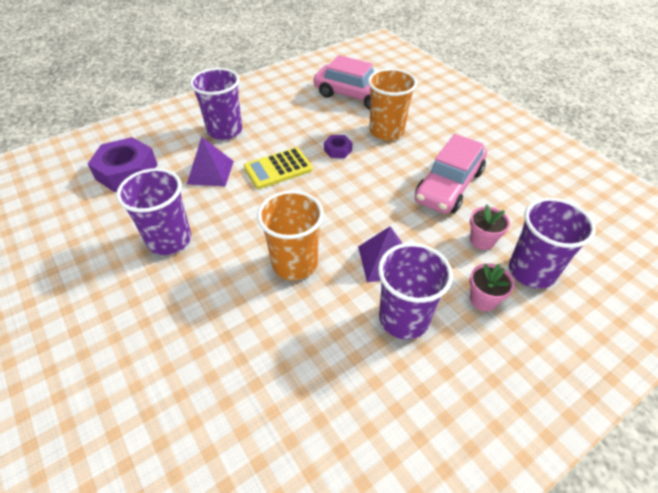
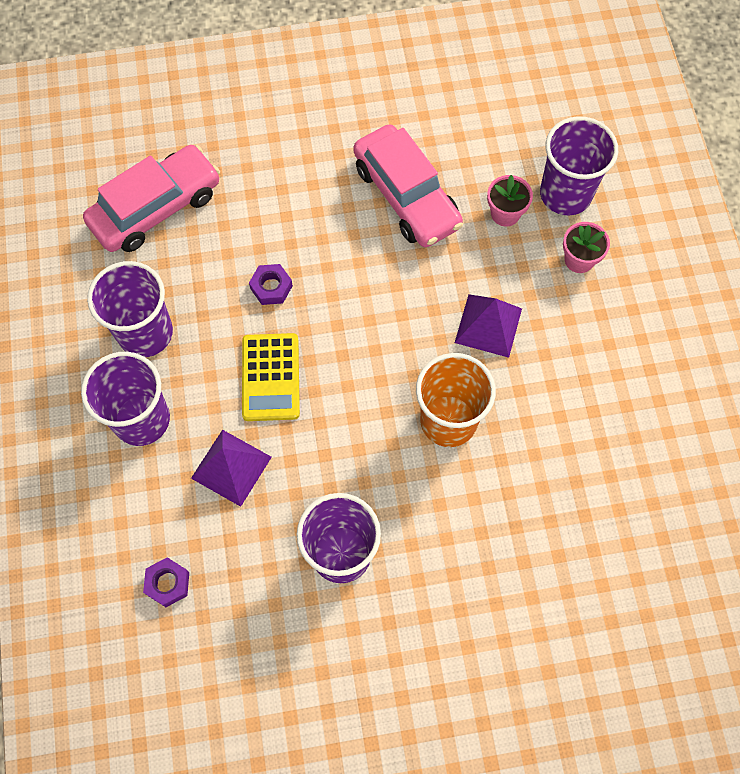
camera: 65 degrees left, 20 degrees up
purple nut [88,137,157,192] -> purple nut [143,557,189,607], size x0.49
orange cup [368,68,417,140] -> none
purple cup [378,243,453,339] -> purple cup moved to [87,261,173,357]

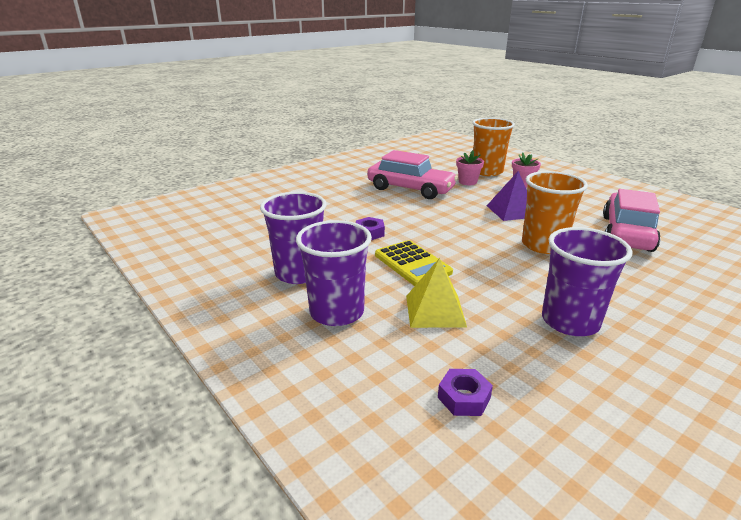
camera: 30 degrees left, 40 degrees down
pink car [83,145,220,252] -> pink car moved to [603,189,661,252]
purple pyramid [191,430,272,507] -> yellow pyramid [406,258,467,328]
purple cup [540,116,618,215] -> orange cup [472,118,515,176]

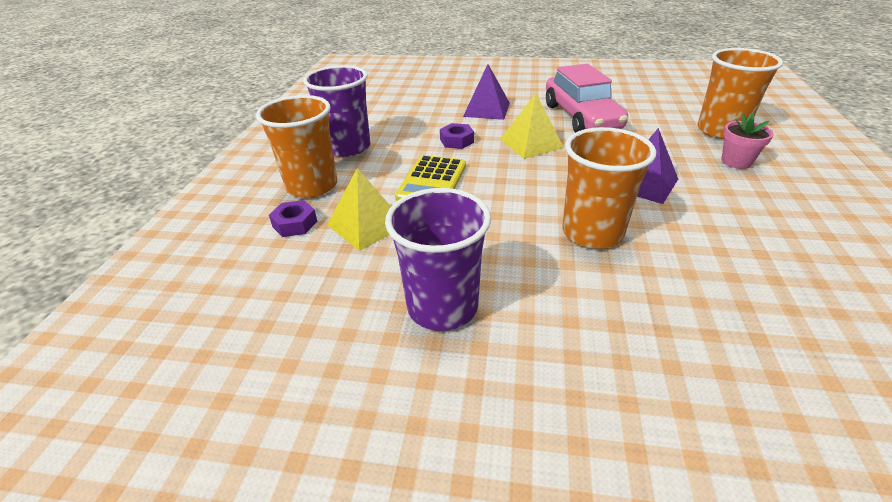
camera: 50 degrees right, 10 degrees up
purple cup [296,220,372,326] -> orange cup [256,95,337,198]
purple nut [438,369,493,416] -> purple nut moved to [269,200,317,237]
pink flower pot [456,150,484,185] -> none
pink car [603,189,661,252] -> none
none -> purple pyramid [463,64,510,120]
none -> yellow pyramid [500,93,564,159]

